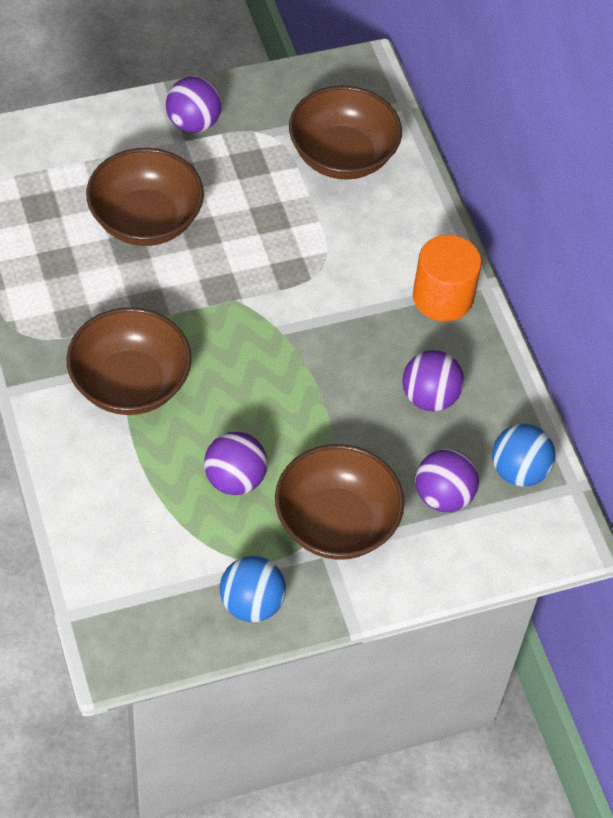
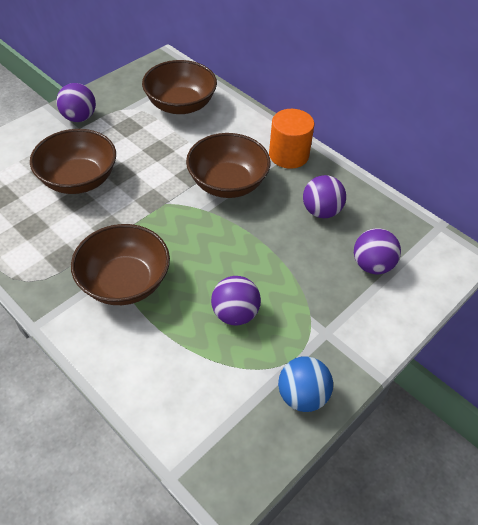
camera: 25 degrees left, 5 degrees down
brown bowl [275,444,404,560] -> brown bowl moved to [186,133,270,198]
blue ball [492,424,555,487] -> none

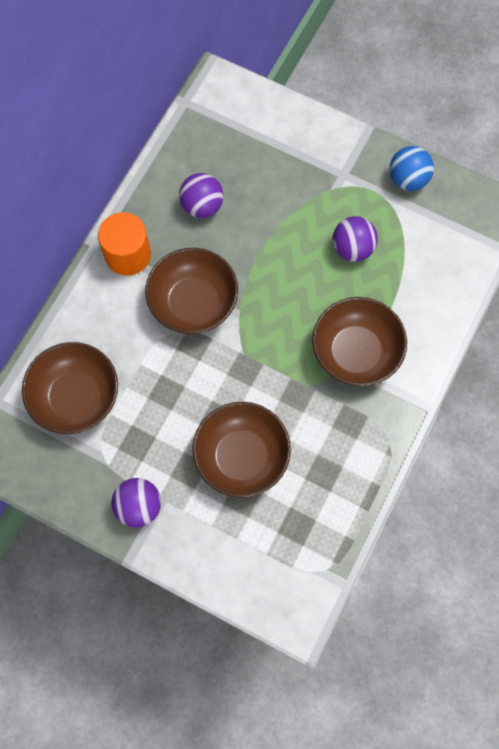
camera: 105 degrees left, 20 degrees up
purple ball [354,228,401,274] -> none

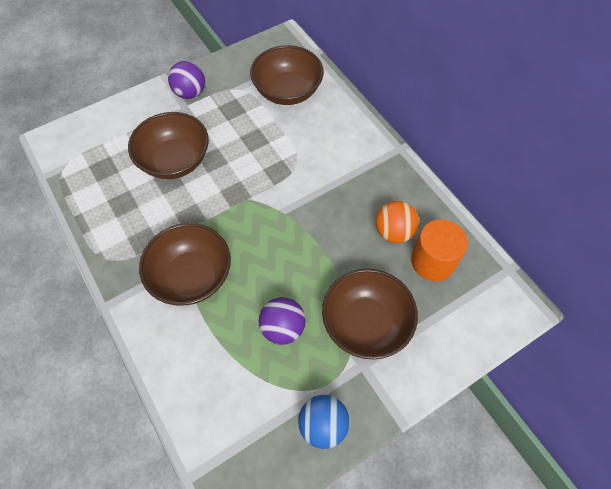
camera: 120 degrees right, 10 degrees down
orange cylinder [98,212,151,276] -> orange cylinder moved to [411,219,468,281]
brown bowl [145,248,238,334] -> brown bowl moved to [322,269,418,359]
purple ball [179,173,223,218] -> orange ball [376,201,419,243]

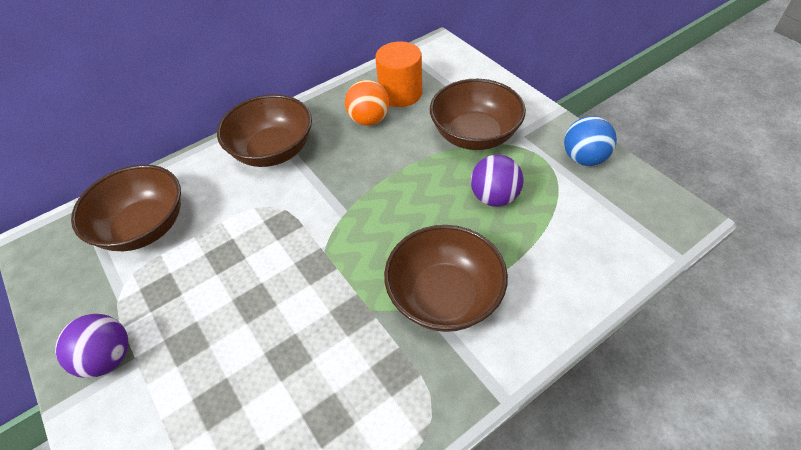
camera: 90 degrees left, 10 degrees down
brown bowl [128,112,209,179] -> brown bowl moved to [217,94,312,167]

